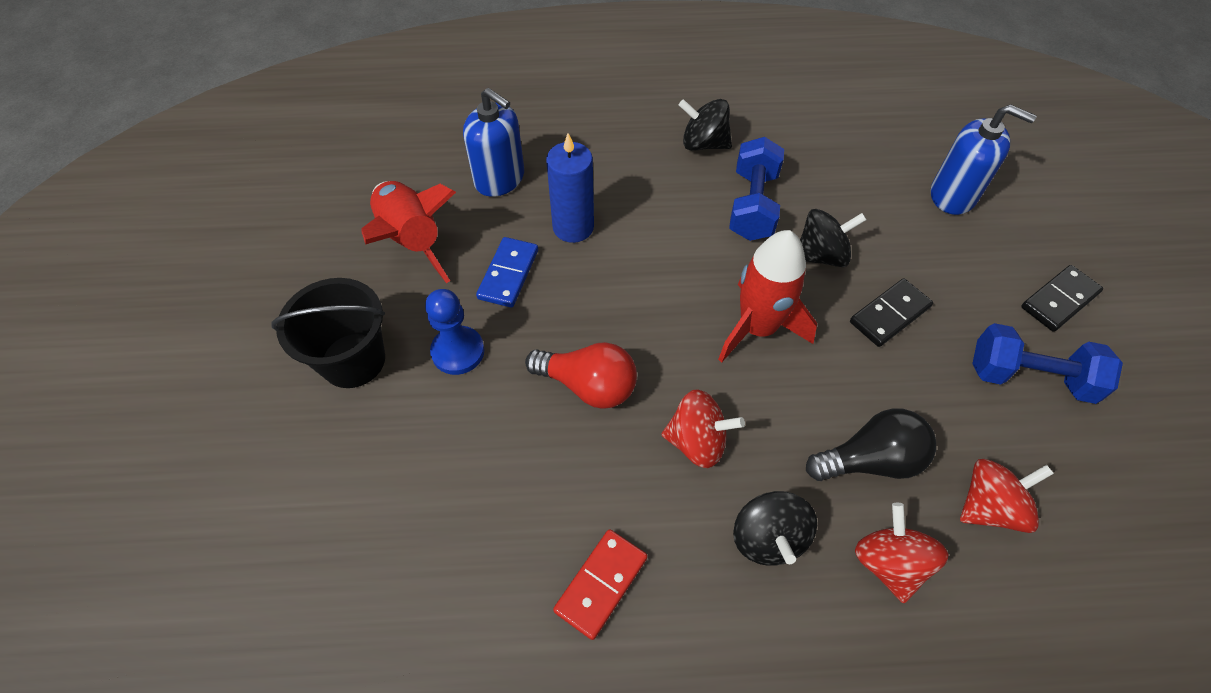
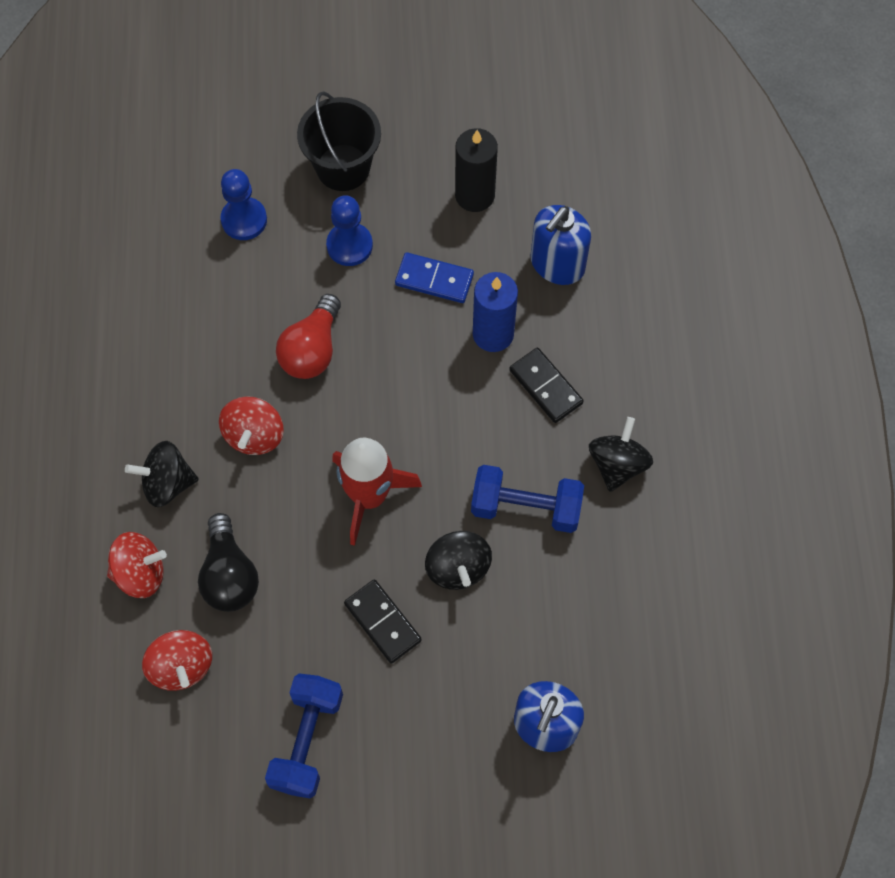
camera: 90 degrees right, 10 degrees up
red rocket [362,181,456,283] -> black candle [455,128,498,212]
red domino [553,529,648,640] -> none
black domino [1021,265,1103,332] -> black domino moved to [509,348,584,423]
none -> blue pawn [221,169,267,240]

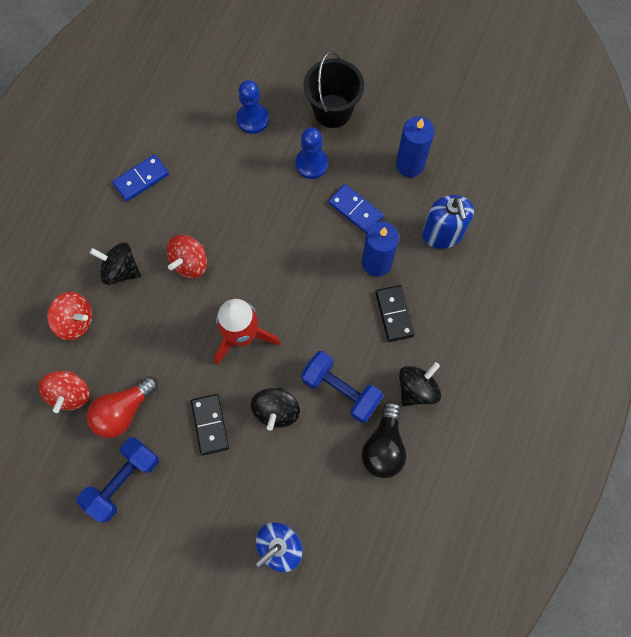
camera: 25 degrees right, 5 degrees up
black light bulb [198,513,259,612] -> black light bulb moved to [362,401,406,478]
red light bulb [276,294,341,379] -> red light bulb moved to [87,376,158,438]
black candle [455,128,498,212] -> blue candle [396,117,435,177]
blue soap dispenser [531,205,591,285] -> blue soap dispenser turned 75 degrees counterclockwise [422,195,474,249]
none -> blue domino [112,154,169,201]

